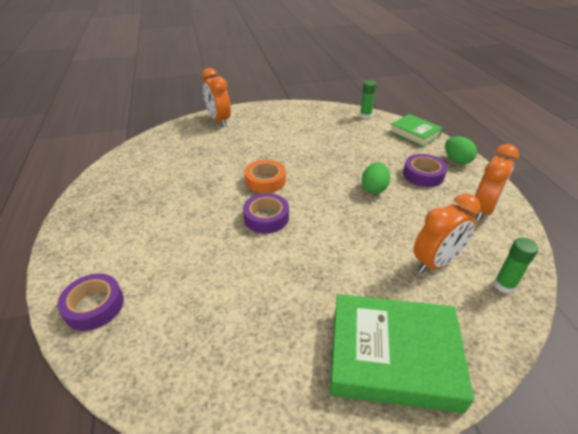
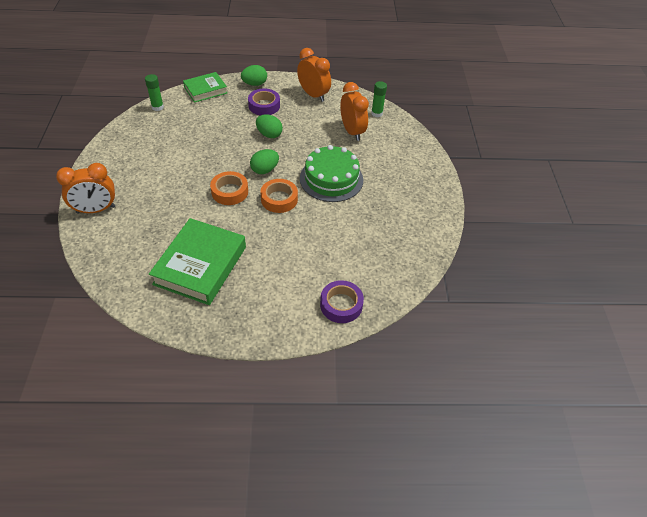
camera: 80 degrees left, 10 degrees up
purple tape [243,193,289,233] -> orange tape [260,179,298,213]
green book [330,294,474,413] -> green book moved to [149,218,246,305]
none -> green egg [250,149,279,174]
none -> green cake [300,145,363,202]

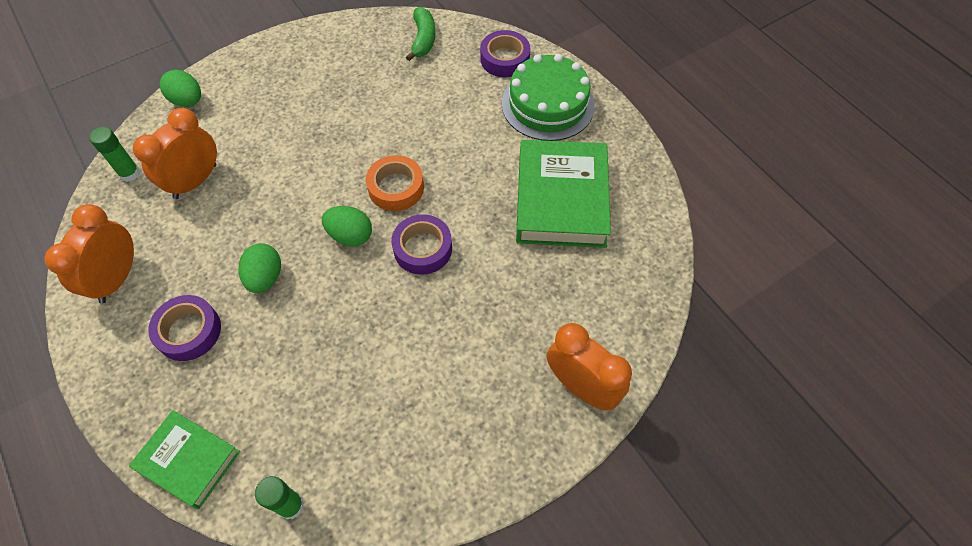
camera: 120 degrees left, 10 degrees up
green book [149,218,246,305] -> green book turned 75 degrees counterclockwise [516,140,611,248]
orange tape [210,171,248,205] -> purple tape [392,214,452,275]
green egg [241,65,267,86] -> green egg moved to [160,70,201,107]
green cake [300,145,363,202] -> green cake moved to [502,54,595,141]
none -> green banana [406,7,435,61]

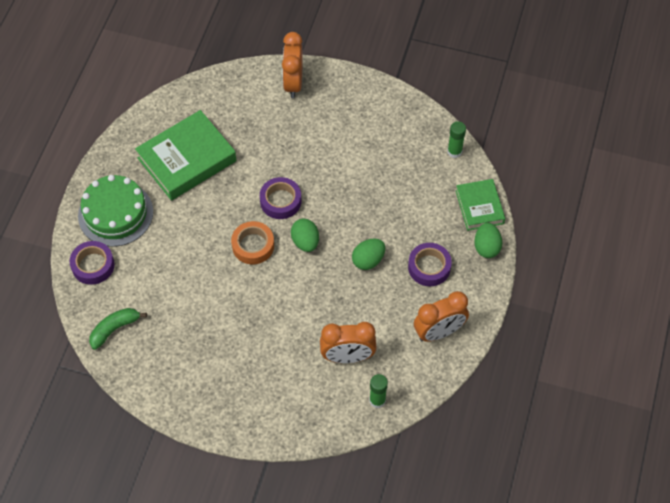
camera: 130 degrees left, 0 degrees up
green egg [160,70,201,107] -> green egg moved to [474,222,502,258]

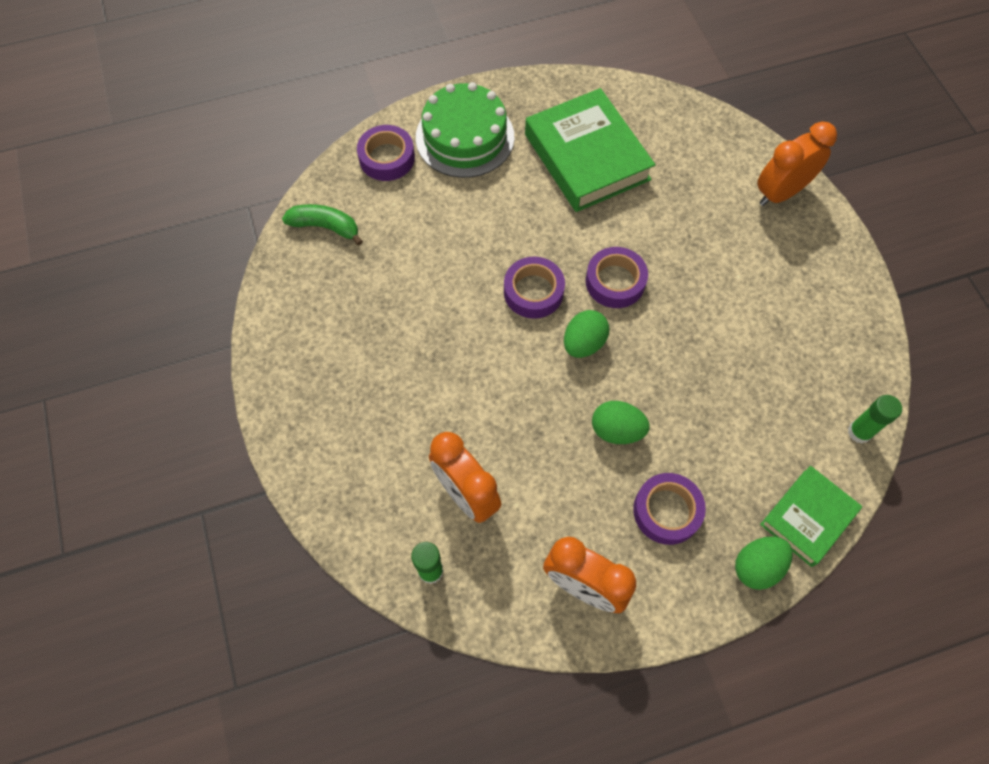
camera: 55 degrees right, 5 degrees up
green book [135,110,237,201] -> green book turned 45 degrees clockwise [525,88,655,212]
orange tape [231,221,274,264] -> purple tape [504,257,565,319]

